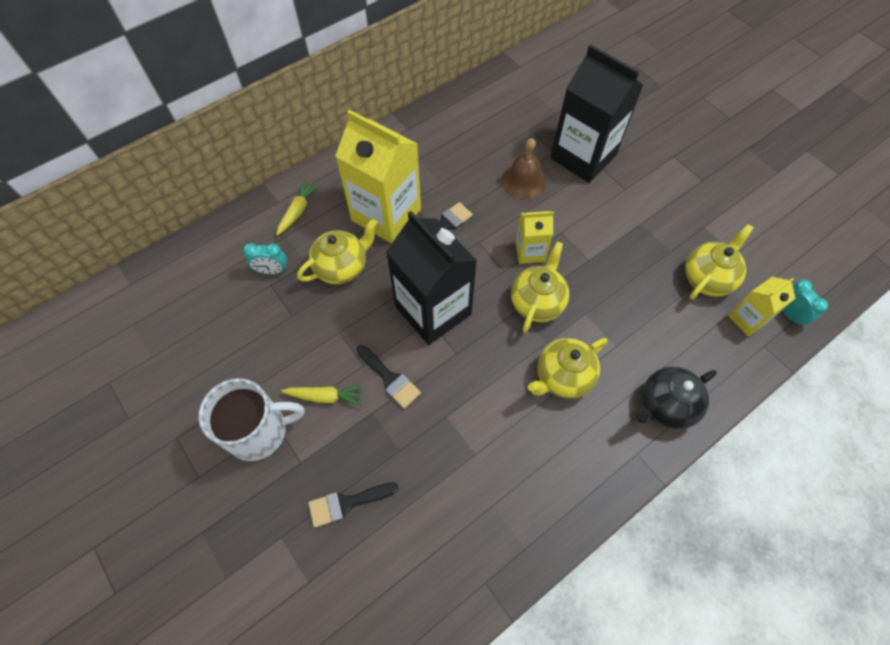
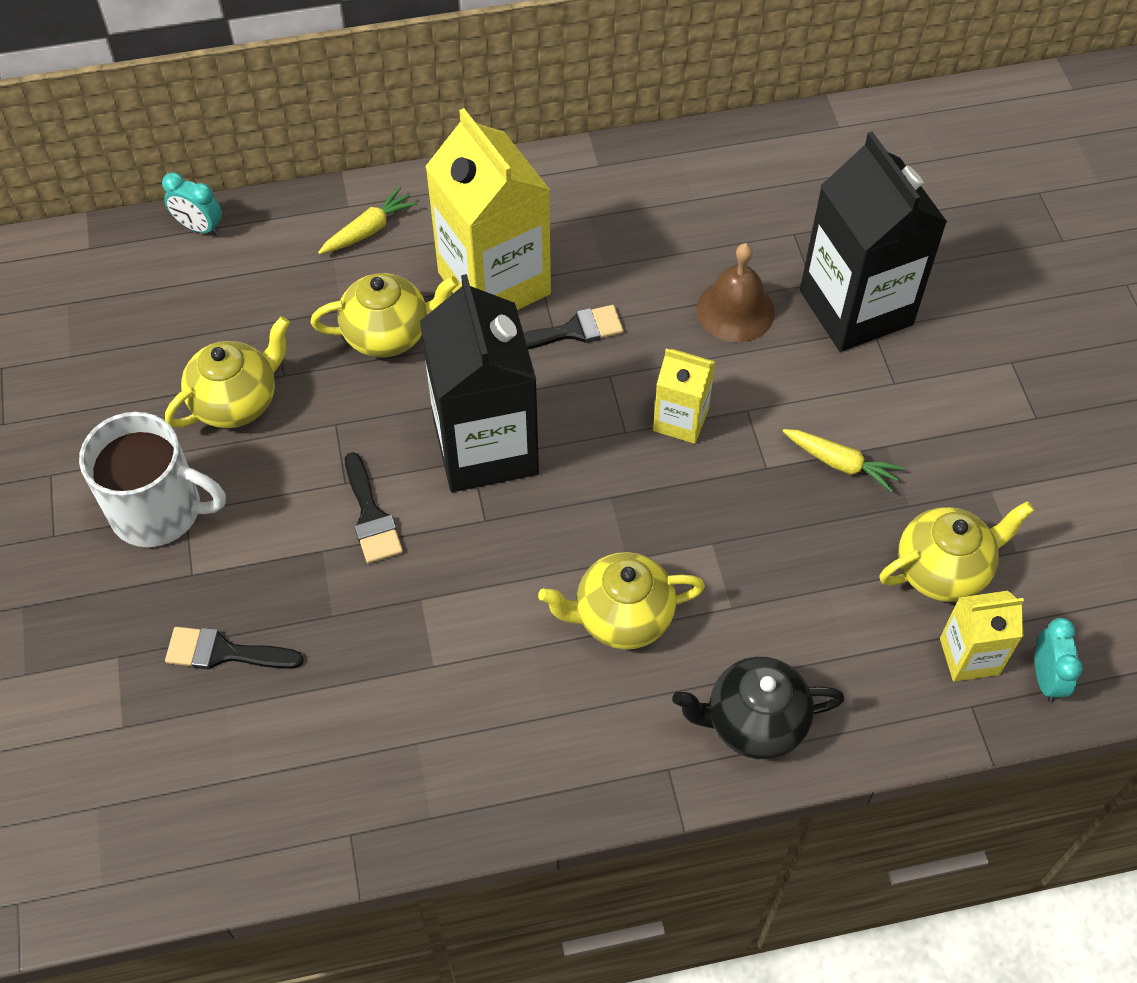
camera: 25 degrees right, 5 degrees down
turquoise clock [243,243,287,274] -> turquoise clock moved to [162,172,222,235]
yellow carrot [281,385,364,406] -> yellow carrot moved to [783,429,904,492]
yellow teapot [511,242,569,333] -> yellow teapot moved to [165,316,290,428]

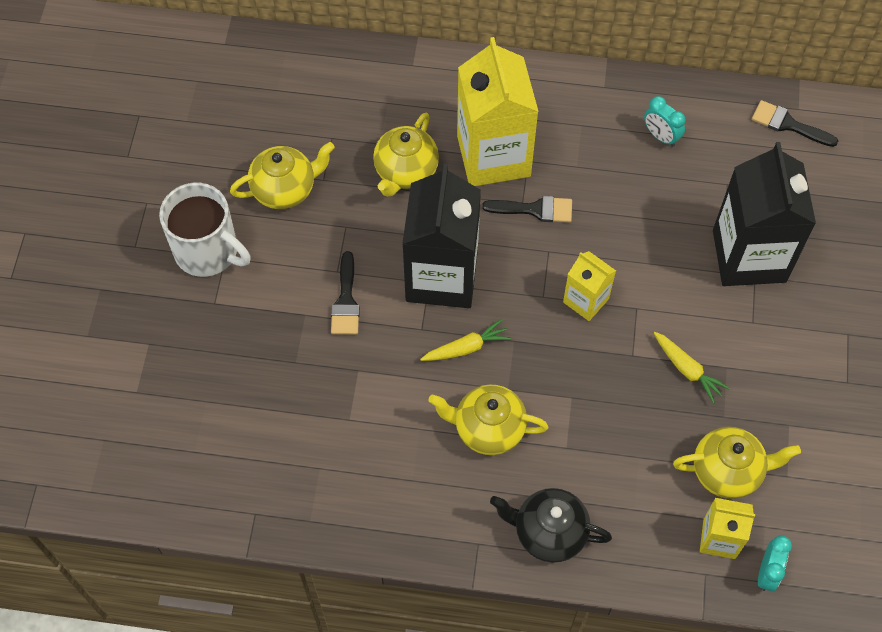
camera: 20 degrees right, 5 degrees up
turquoise clock [162,172,222,235] -> turquoise clock moved to [644,96,686,147]
black brush [165,627,304,669] -> black brush moved to [752,100,838,147]
yellow teapot [311,273,459,358] -> yellow teapot turned 105 degrees clockwise [373,113,439,197]
yellow carrot [318,187,418,254] -> yellow carrot moved to [420,319,511,361]
brown bell [696,243,775,342] -> none

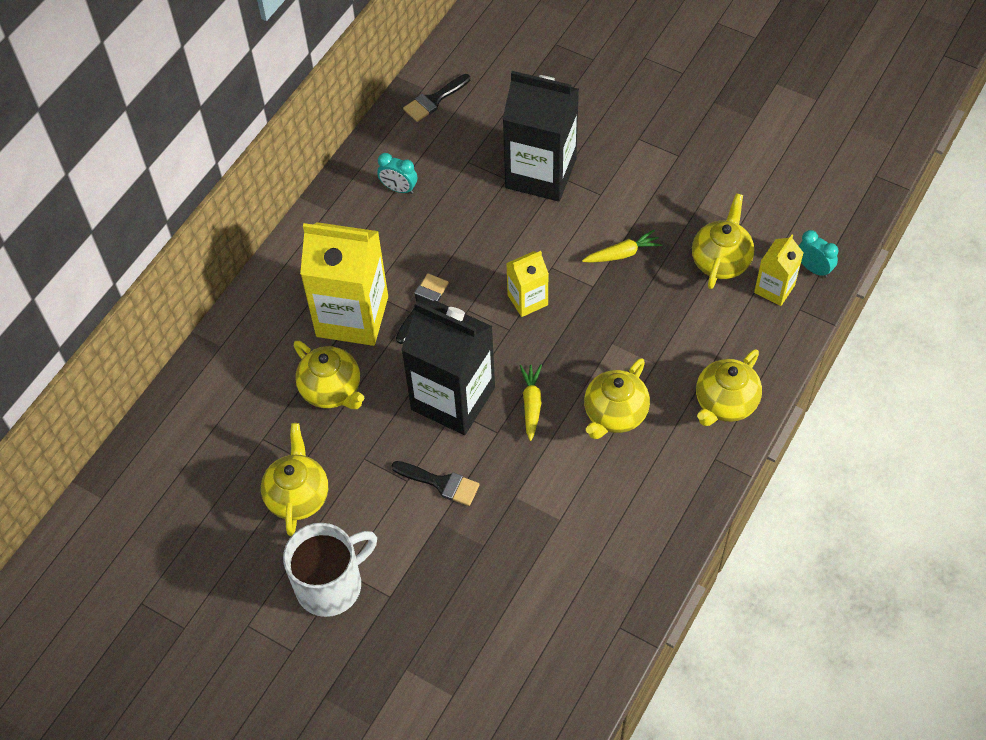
camera: 65 degrees left, 5 degrees down
black teapot [490,488,612,563] -> yellow teapot [696,349,762,426]
turquoise clock [644,96,686,147] -> turquoise clock turned 45 degrees clockwise [377,153,417,194]

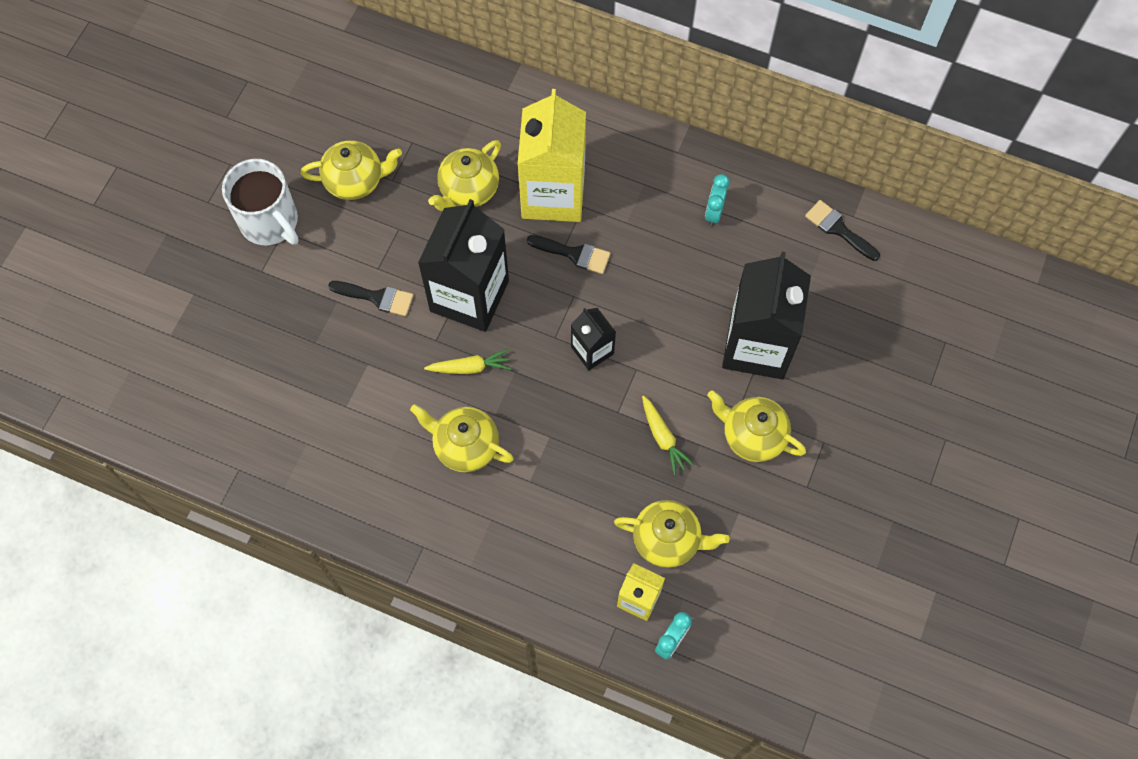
camera: 80 degrees right, 10 degrees up
black brush [392,461,480,506] -> black brush turned 90 degrees counterclockwise [328,281,414,316]
yellow carton [506,251,549,317] -> black carton [571,308,616,370]
yellow teapot [696,349,762,426] -> yellow teapot moved to [708,390,806,462]

